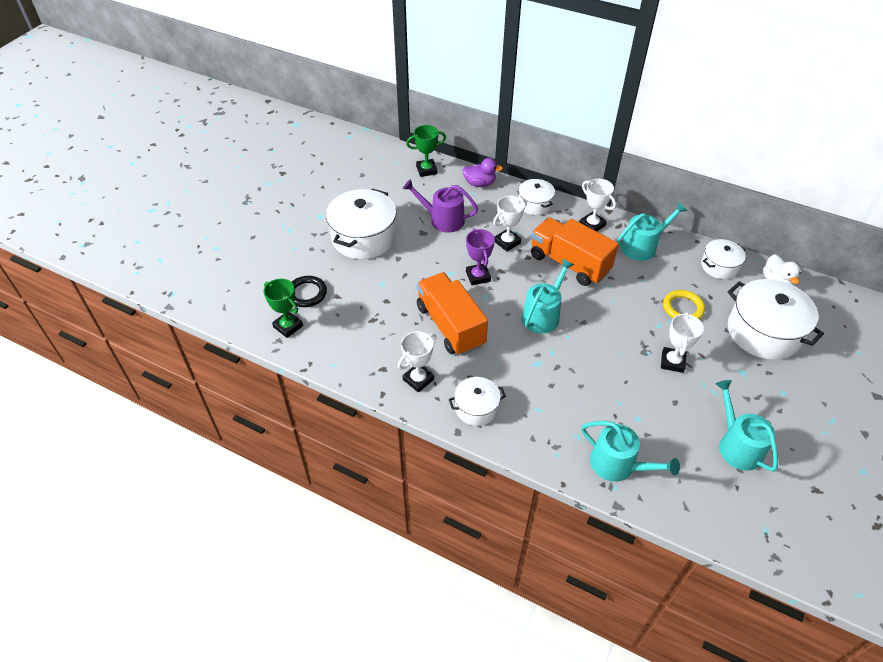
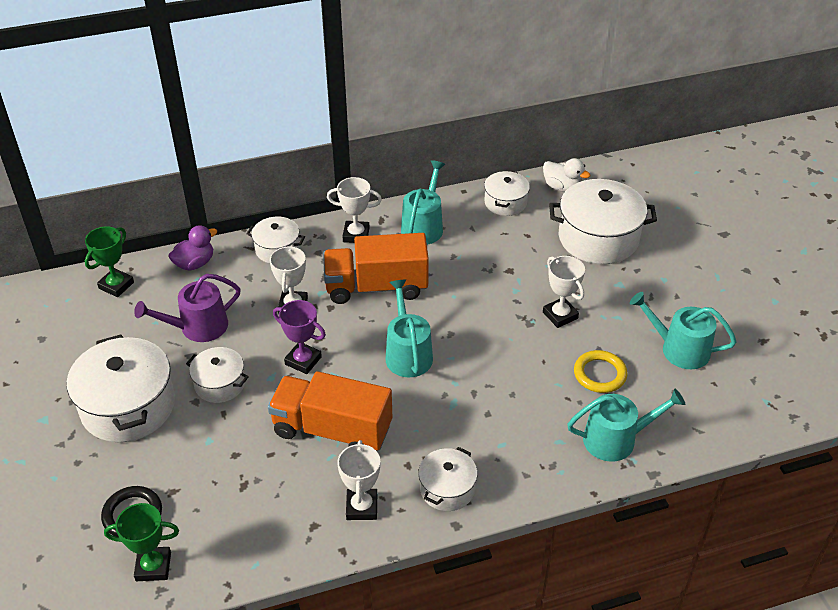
camera: 45 degrees left, 5 degrees down
yellow ring [663,290,705,319] -> yellow ring moved to [574,350,628,393]
none -> white pot [186,347,249,403]

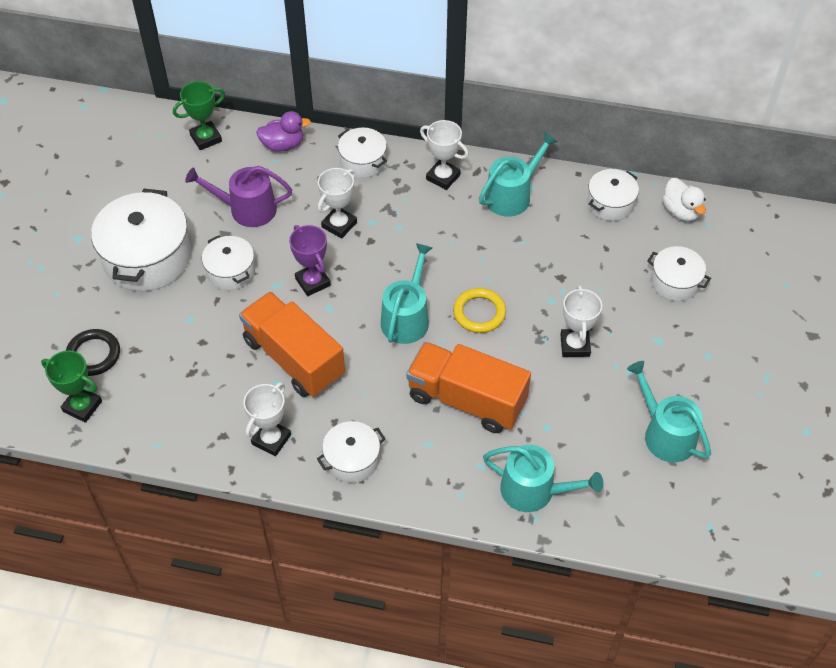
camera: 30 degrees right, 10 degrees up
orange truck [323,233,429,304] -> orange truck moved to [406,342,531,433]
white pot [549,179,657,264] -> white pot [647,246,711,301], size x0.55
yellow ring [574,350,628,393] -> yellow ring moved to [453,288,506,333]

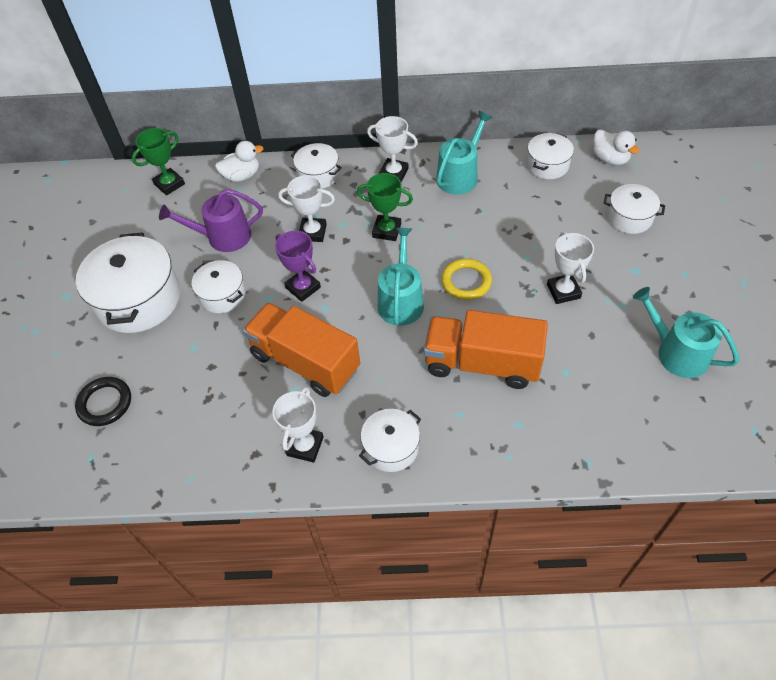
camera: 10 degrees left, 0 degrees up
green trophy [41,350,102,423] -> green trophy moved to [357,173,413,241]
purple duck [256,111,311,152] -> white duck [215,141,264,182]
white trophy [318,168,357,239] -> white trophy turned 75 degrees clockwise [278,175,335,242]
turquoise watering can [483,445,603,512] -> none

